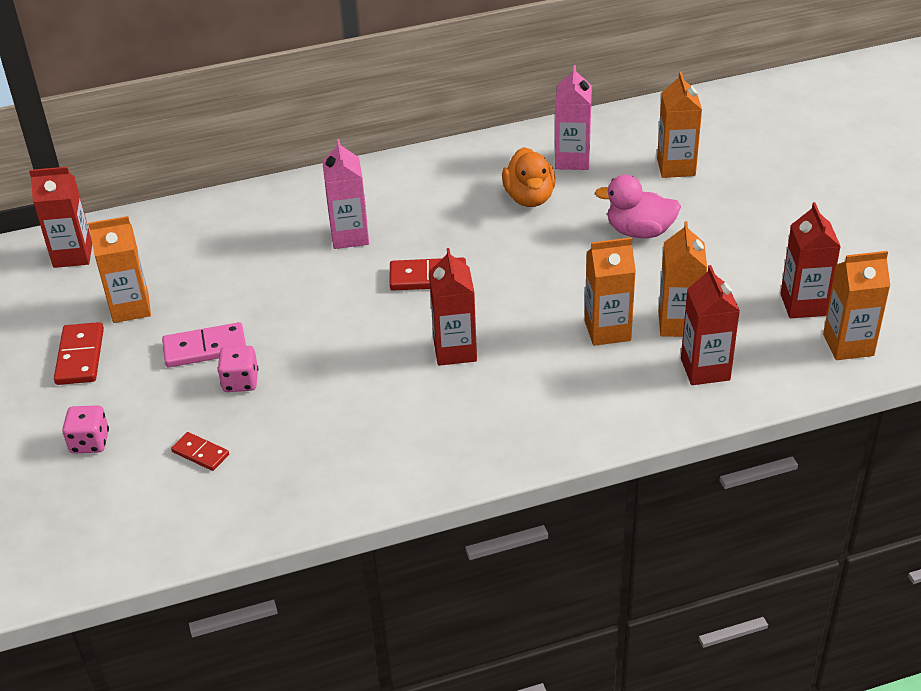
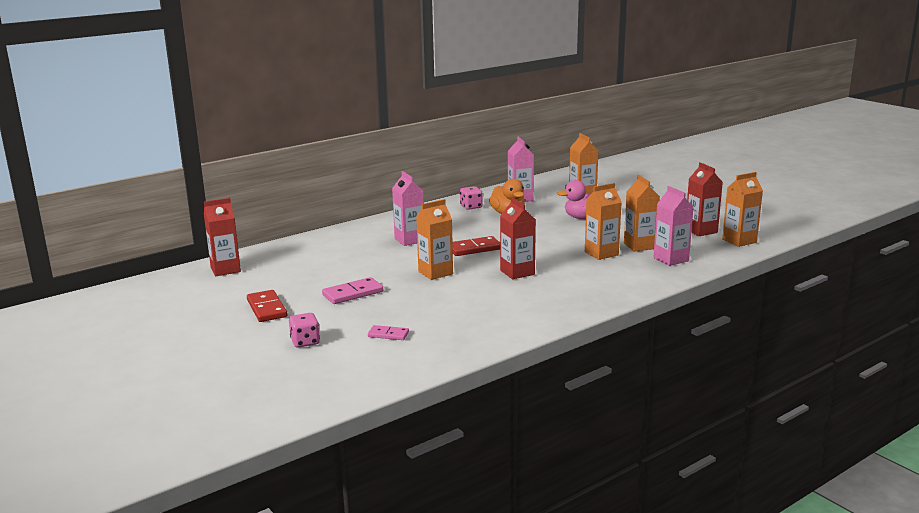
camera: 20 degrees left, 20 degrees down
orange carton [88,216,151,323] -> orange carton moved to [416,199,453,280]
red domino [171,432,229,471] -> pink domino [368,325,409,340]
pink dice [217,346,258,392] -> pink dice moved to [460,186,483,210]
red carton [681,265,740,385] -> pink carton [654,186,693,266]

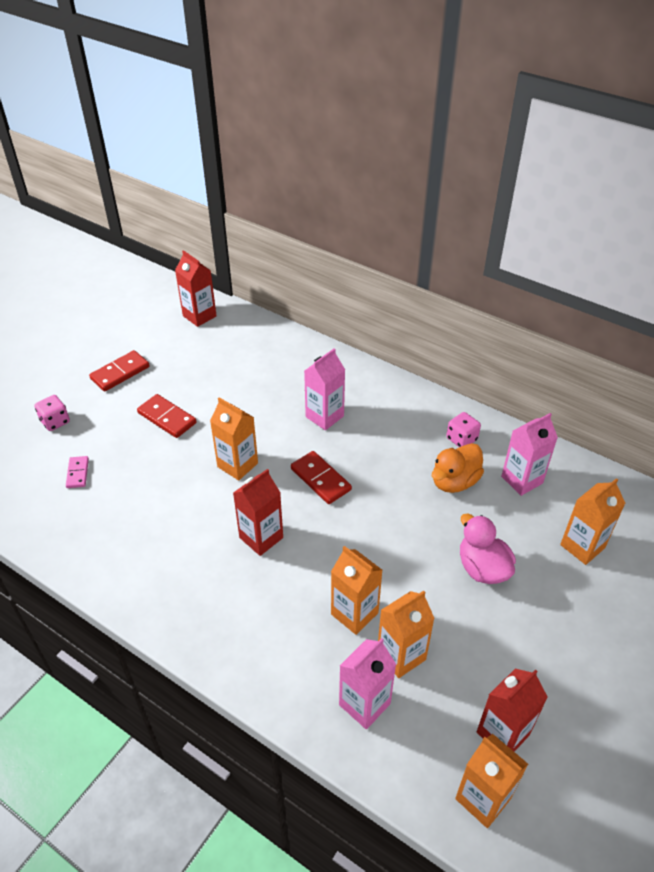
camera: 70 degrees right, 25 degrees up
pink domino [322,277,383,304] -> red domino [137,394,197,438]

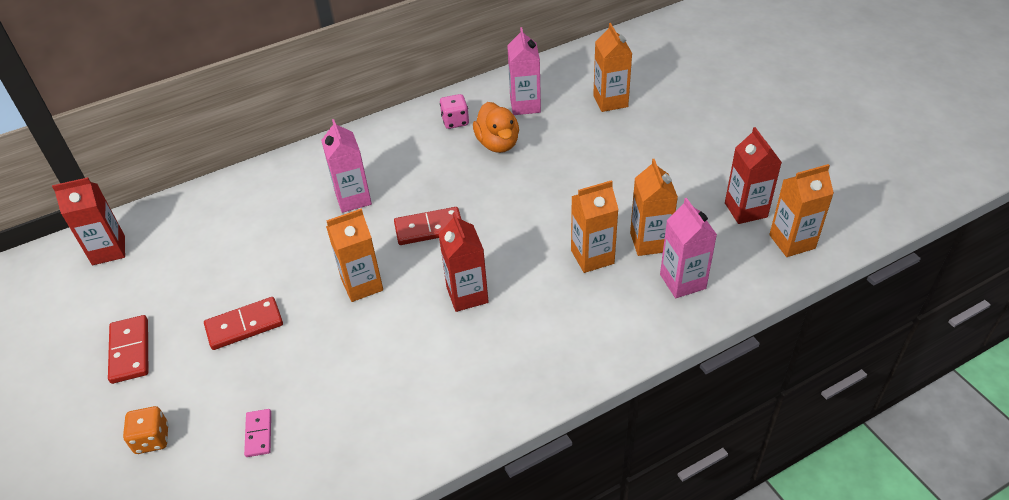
camera: 60 degrees left, 0 degrees up
pink dice [34,395,70,431] -> orange dice [123,406,168,454]
pink domino [66,456,89,488] -> pink domino turned 60 degrees clockwise [244,409,271,457]
pink duck [460,513,516,584] -> none

